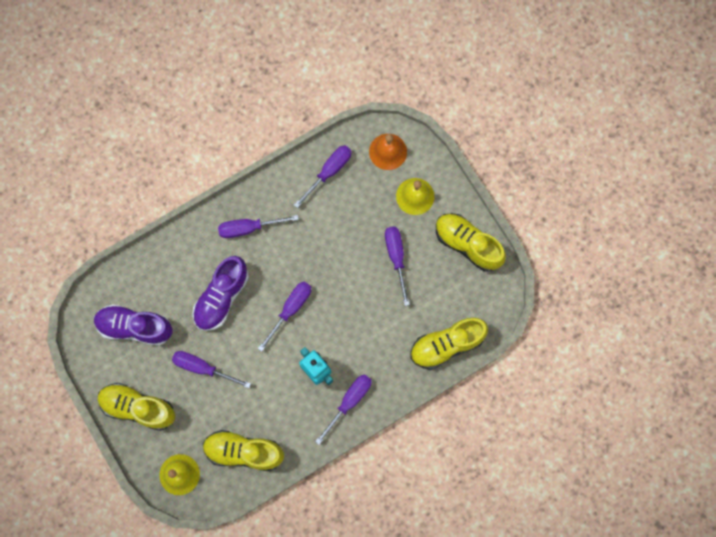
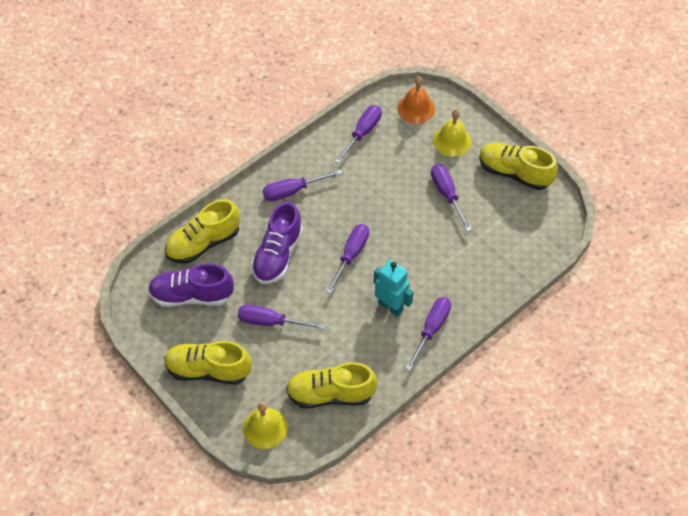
camera: 10 degrees left, 20 degrees down
yellow shoe [410,317,488,370] -> yellow shoe moved to [165,199,240,264]

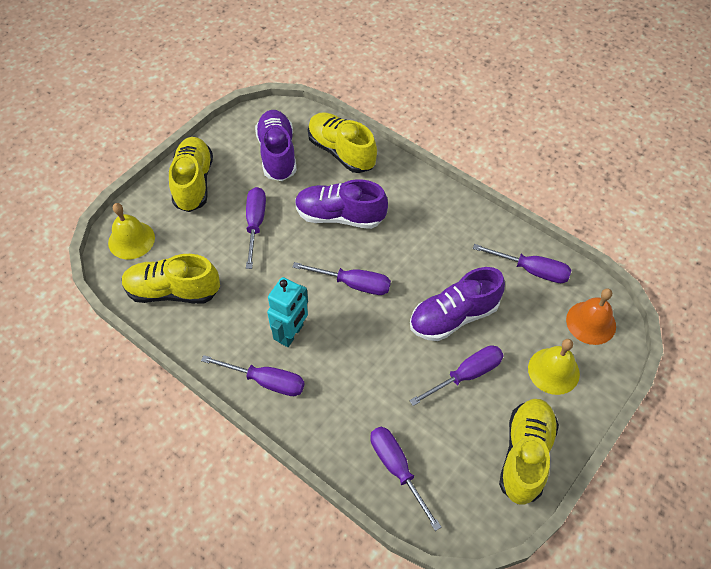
camera: 80 degrees right, 0 degrees up
purple screwdriver [263,169,342,201] -> purple screwdriver moved to [370,427,441,531]
yellow shoe [286,362,377,408] -> yellow shoe turned 75 degrees counterclockwise [122,254,220,304]
none -> purple shoe [410,267,505,341]

